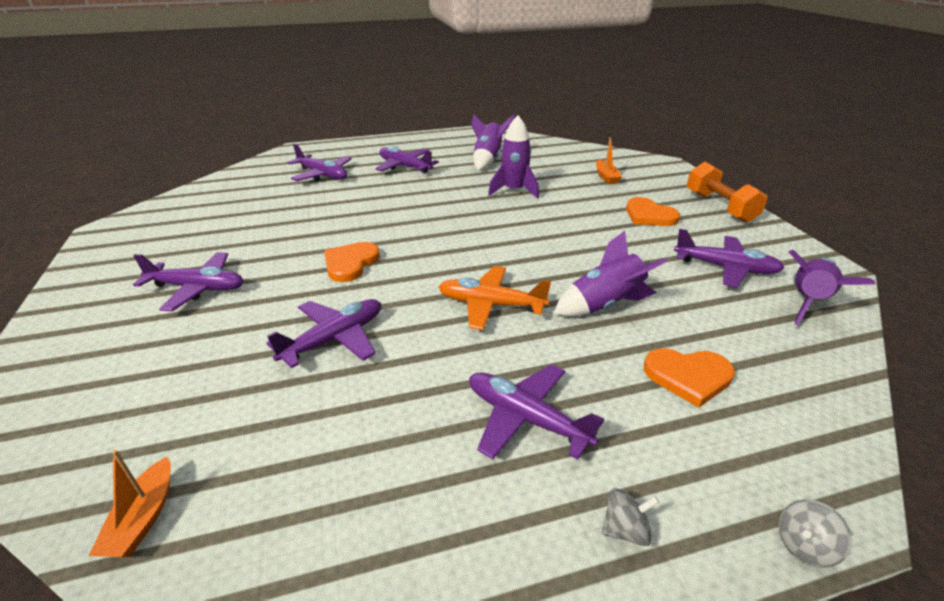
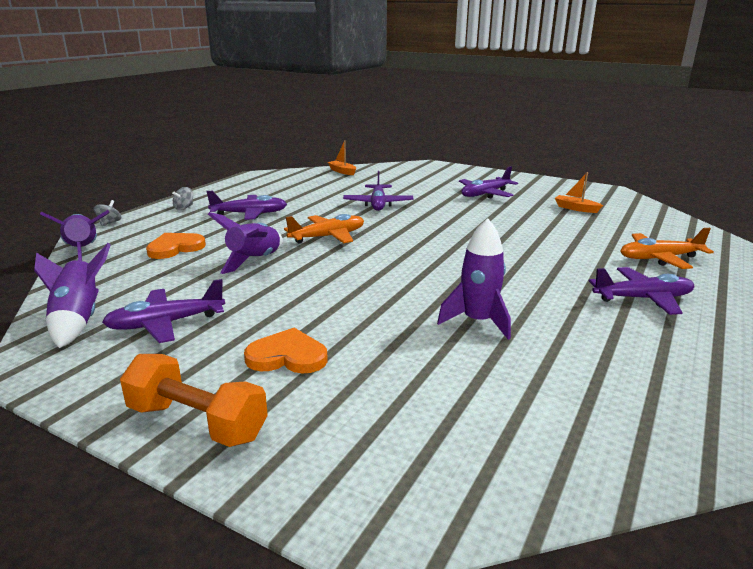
camera: 135 degrees right, 10 degrees down
purple plane [287,143,352,181] -> orange plane [621,228,714,269]
orange heart [324,242,380,282] -> none
purple rocket [471,114,516,170] -> purple rocket moved to [40,210,109,261]
orange boat [596,137,622,184] -> orange boat moved to [555,172,603,213]

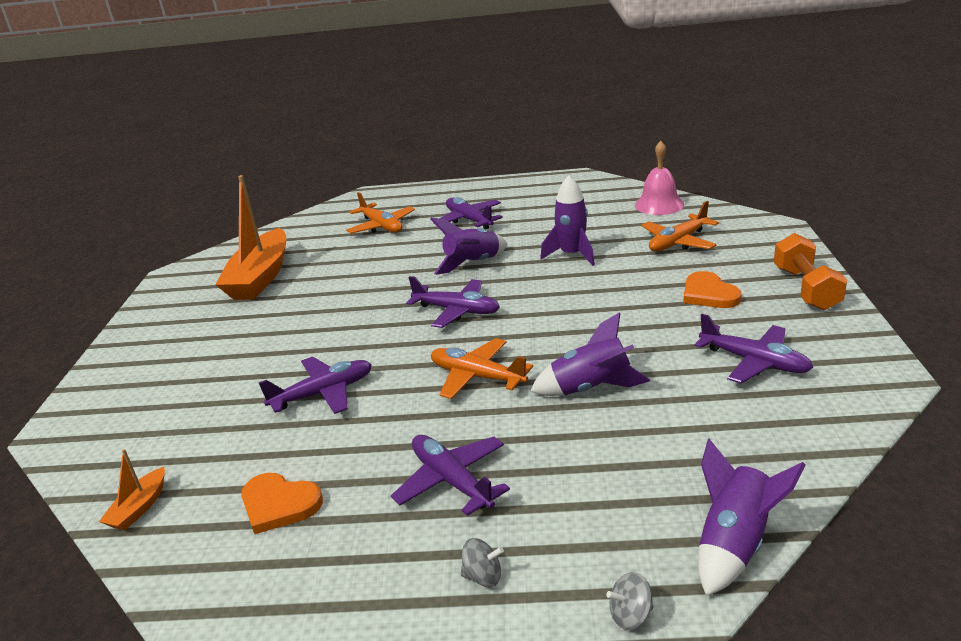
camera: 115 degrees left, 5 degrees up
purple rocket [34,243,111,348] -> purple rocket moved to [430,217,508,275]
orange heart [146,233,206,259] -> orange heart moved to [241,473,323,534]
purple plane [459,166,518,199] -> purple plane moved to [406,276,500,328]
orange boat [555,172,603,213] -> orange boat [215,175,286,300], size x2.30
none -> pink bell [635,141,684,215]
none -> orange plane [641,201,719,252]

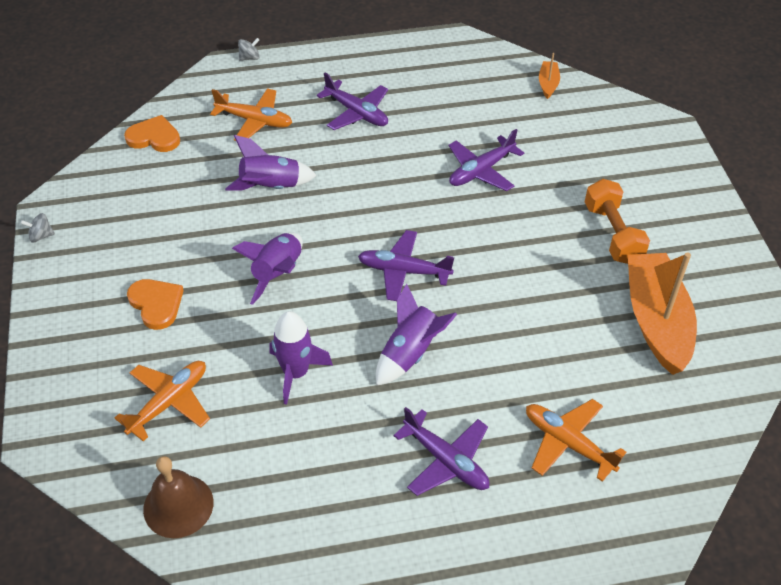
camera: 165 degrees right, 20 degrees up
orange heart [241,473,323,534] -> orange heart moved to [124,115,180,152]
orange plane [431,338,533,399] -> orange plane moved to [210,88,292,141]
grey spinning top [461,538,504,587] -> grey spinning top moved to [21,213,55,243]
pink bell [635,141,684,215] -> brown bell [143,456,213,538]
purple plane [694,314,813,384] -> none
purple rocket [698,439,806,596] -> purple rocket moved to [232,233,303,305]
orange dumbbell [774,233,847,311] -> orange dumbbell moved to [585,179,650,264]

